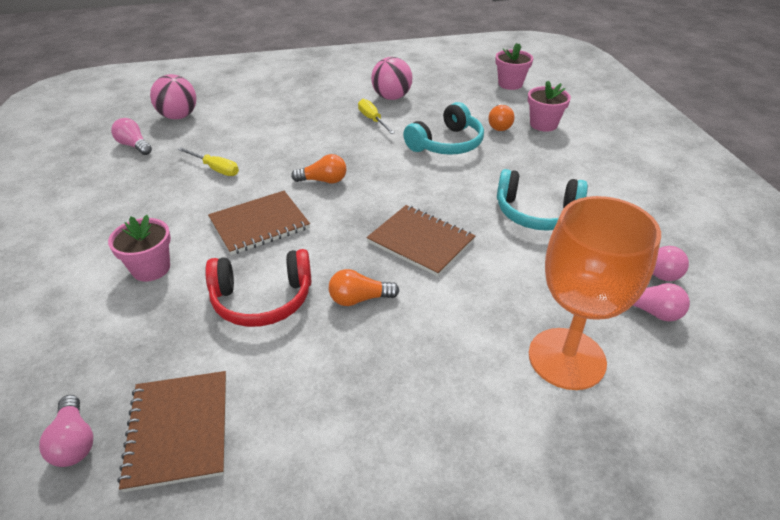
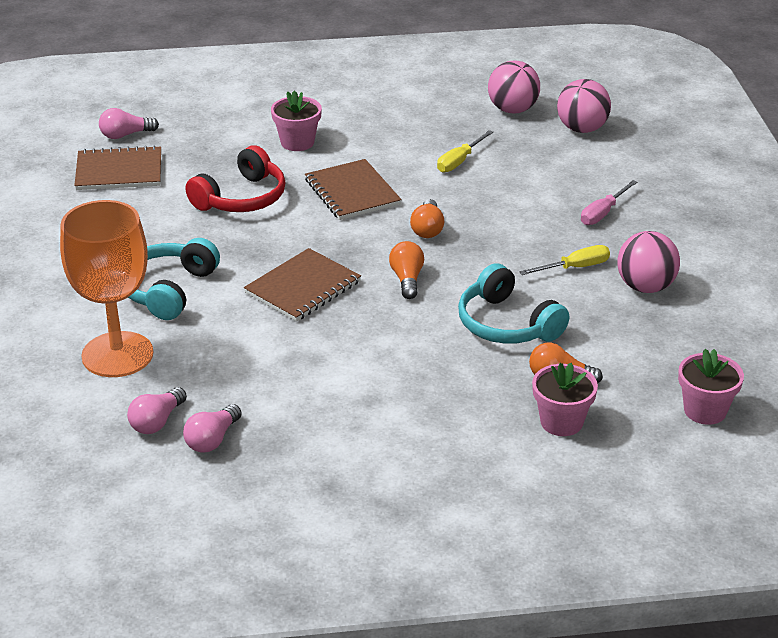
camera: 95 degrees right, 5 degrees down
pink light bulb [111,118,152,155] -> pink ball [488,61,540,114]
red headphones [205,249,312,327] -> red headphones turned 135 degrees counterclockwise [185,146,285,212]
orange light bulb [329,269,399,306] -> orange light bulb moved to [389,241,424,299]
turquoise headphones [497,169,588,231] -> turquoise headphones moved to [128,238,220,320]
none -> pink screwdriver [581,180,637,225]

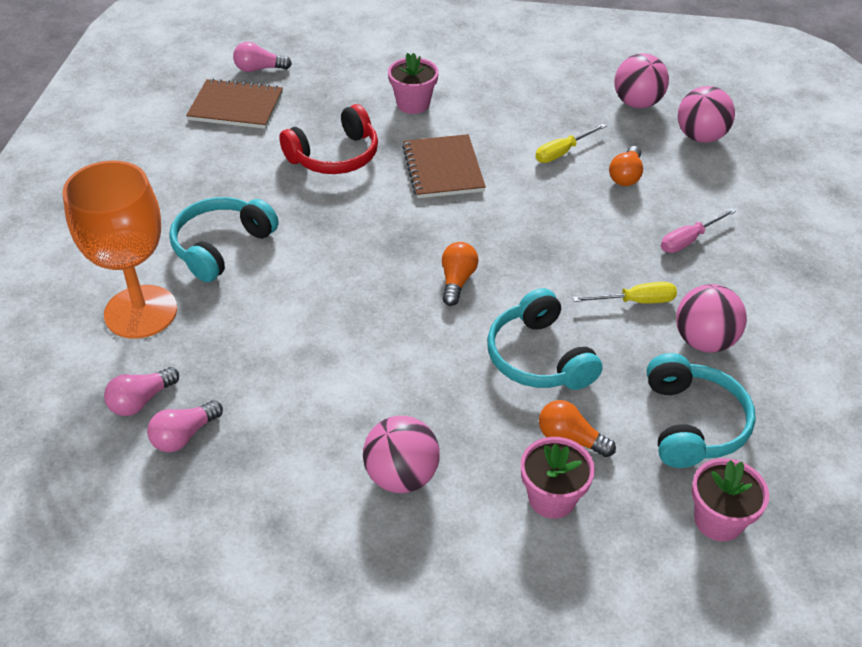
camera: 15 degrees right, 10 degrees up
brown notebook [244,248,361,322] -> none
orange light bulb [410,199,444,238] -> orange light bulb moved to [609,146,643,186]
none -> pink ball [363,416,440,493]
none -> turquoise headphones [647,353,756,468]

